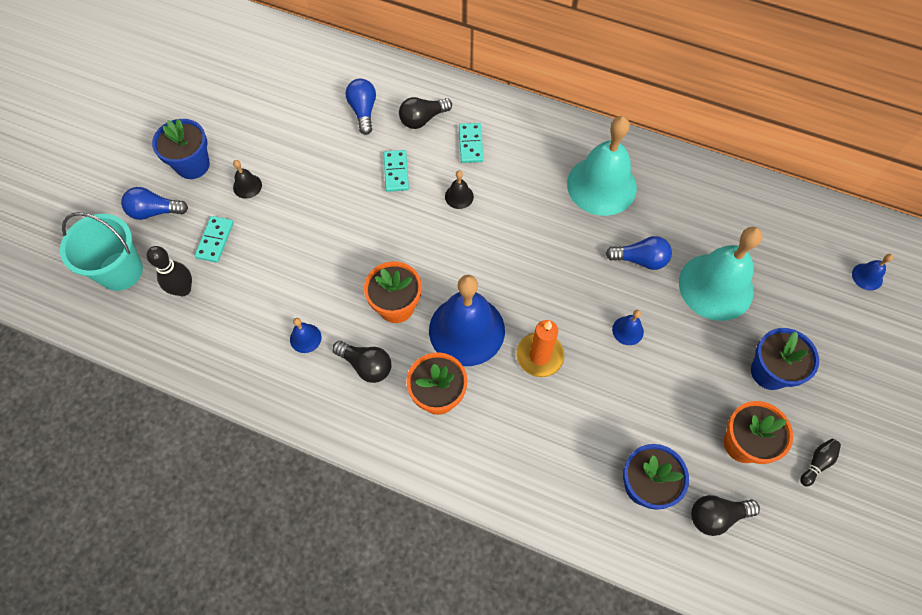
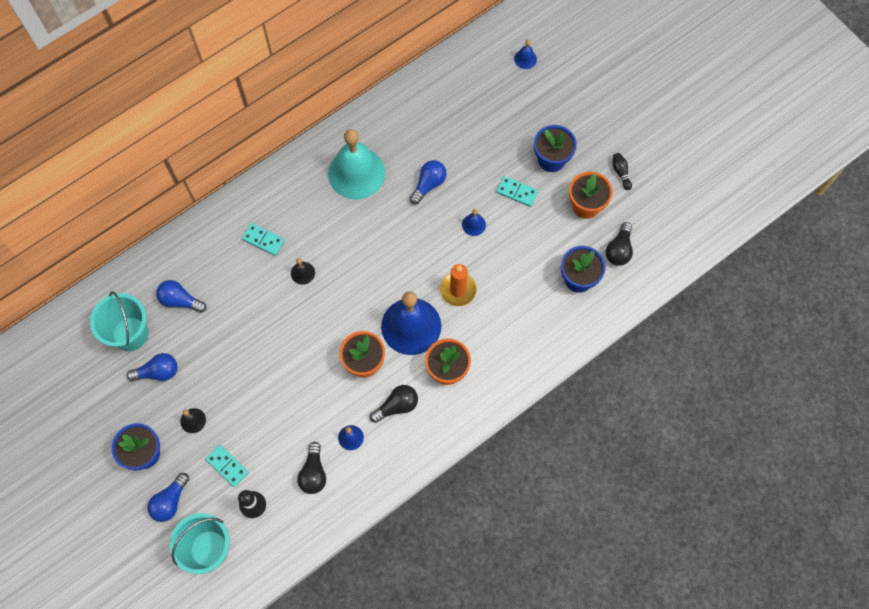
camera: 60 degrees left, 5 degrees up
turquoise domino [384,150,409,192] -> turquoise domino moved to [496,176,538,207]
black light bulb [399,97,452,129] -> black light bulb moved to [297,442,326,494]
turquoise bell [679,227,763,321] -> none
none -> turquoise bucket [90,291,149,351]
none -> blue light bulb [127,353,177,381]

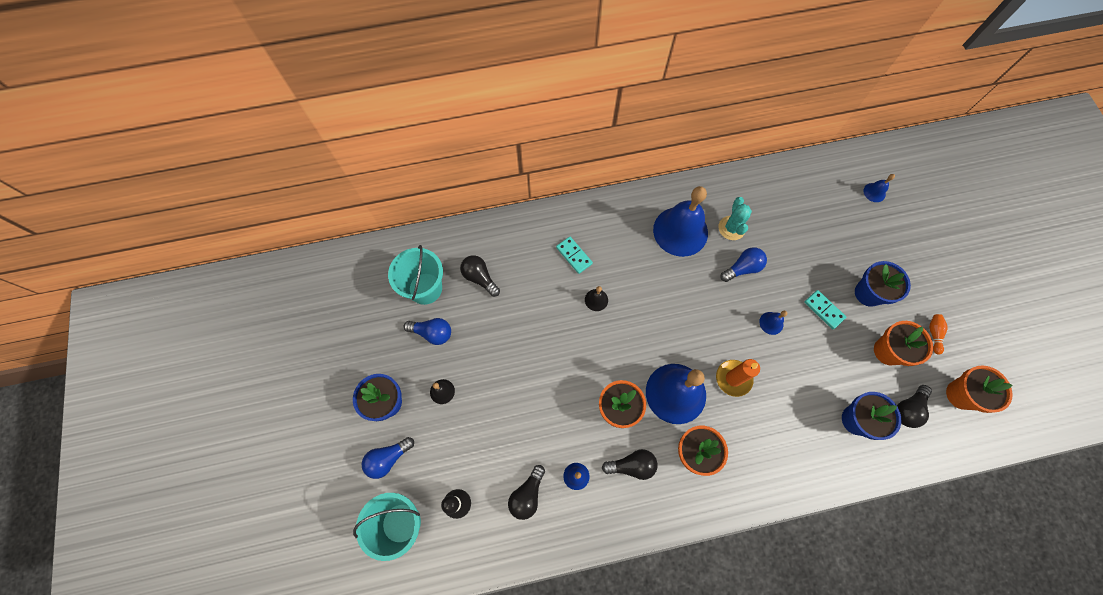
camera: 25 degrees right, 0 degrees up
blue light bulb [156,280,206,313] -> black light bulb [460,255,500,297]
turquoise domino [205,445,249,487] -> none
turquoise bell [328,129,385,200] -> blue bell [653,186,708,257]
black bowling pin [613,153,632,190] -> orange bowling pin [929,314,948,355]
none -> turquoise cactus [718,197,752,240]
none -> orange flower pot [946,365,1013,413]

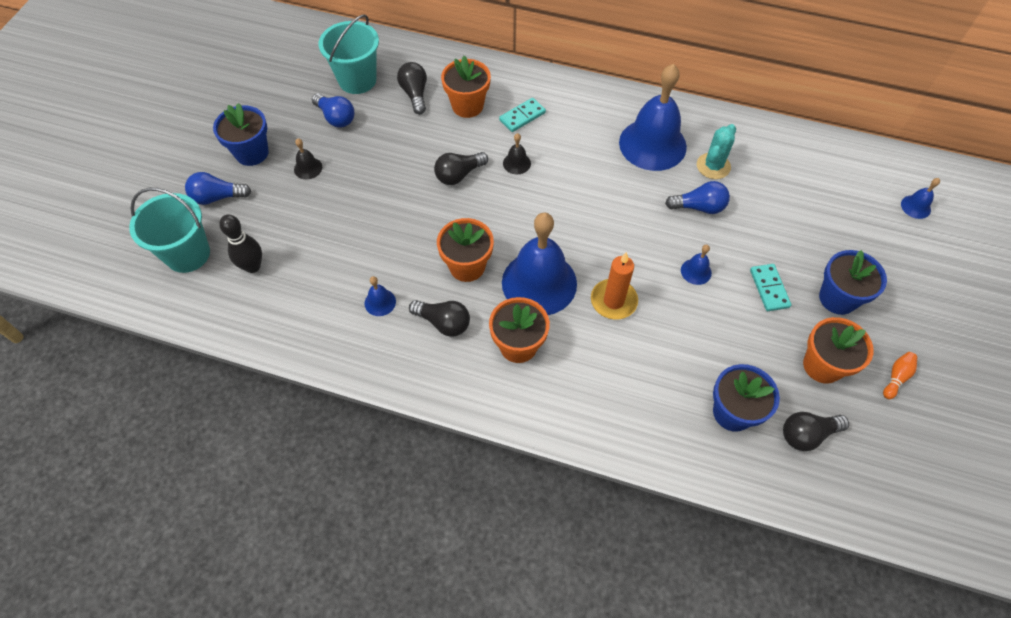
camera: 30 degrees right, 10 degrees down
black light bulb [508,465,545,520] -> black light bulb moved to [434,152,488,185]
turquoise domino [556,237,593,274] -> turquoise domino turned 60 degrees clockwise [499,98,546,132]
orange flower pot [946,365,1013,413] -> orange flower pot moved to [441,56,491,118]

